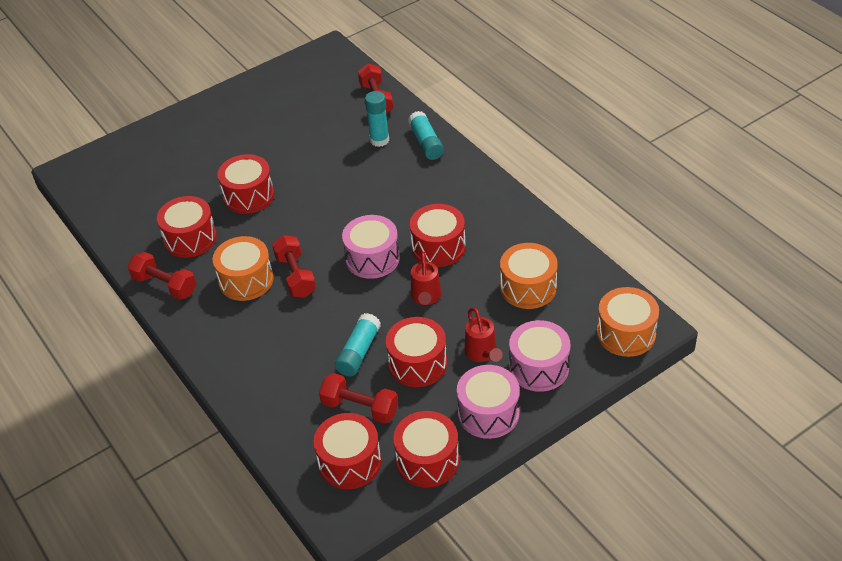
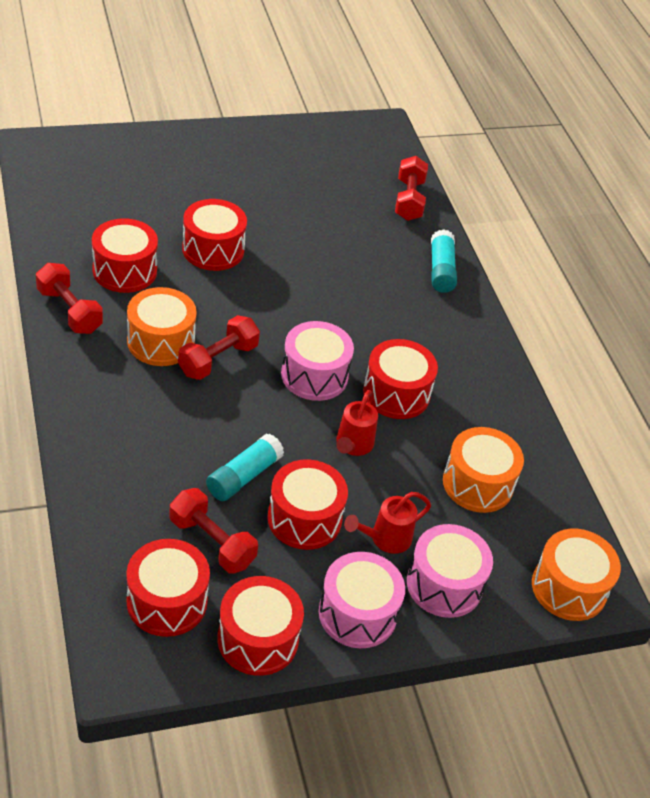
camera: 10 degrees right, 0 degrees up
red dumbbell [272,235,316,298] -> red dumbbell turned 45 degrees clockwise [178,315,260,380]
turquoise glue stick [365,91,389,147] -> none
red watering can [465,307,503,362] -> red watering can turned 60 degrees clockwise [344,492,431,554]

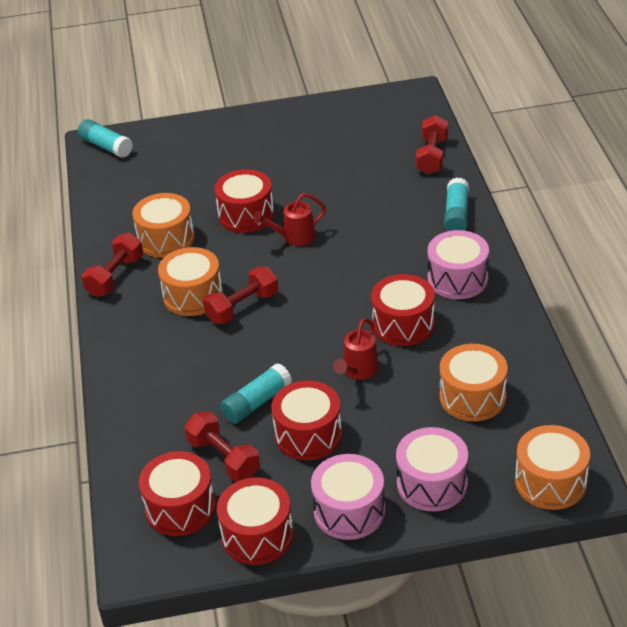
camera: 15 degrees right, 5 degrees down
red dumbbell [36,263,103,334] -> red dumbbell turned 60 degrees clockwise [82,233,143,297]
red drum [92,218,158,293] -> orange drum [132,193,195,258]
pink drum [281,321,354,401] -> pink drum moved to [427,230,489,299]
red watering can [344,492,431,554] -> red watering can moved to [253,193,326,246]
none -> turquoise glue stick [78,119,133,158]

